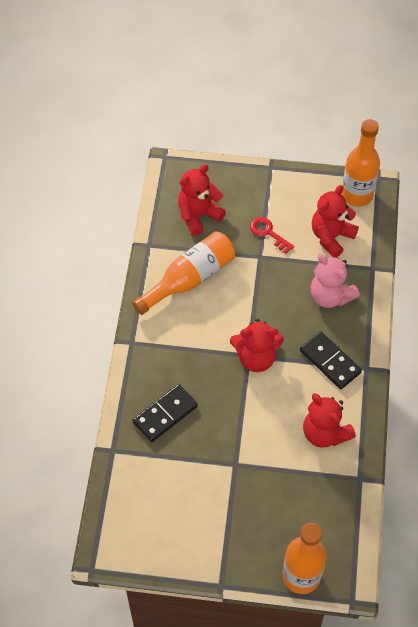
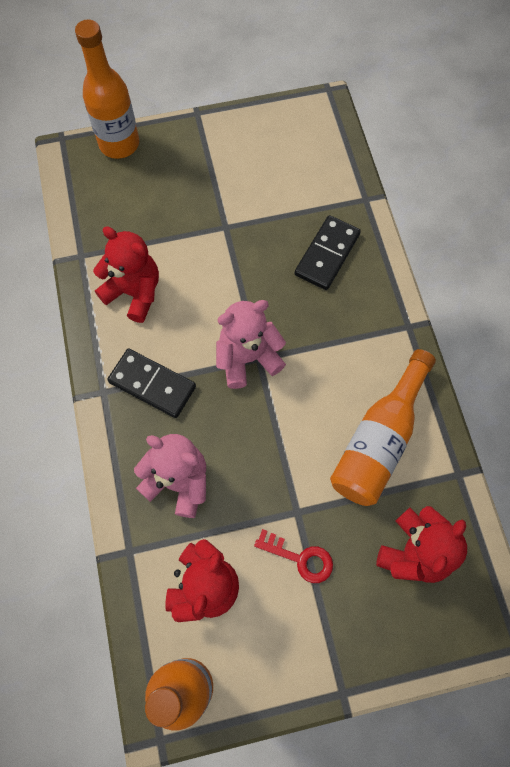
camera: 160 degrees right, 10 degrees up
red teddy bear [230,319,284,372] -> pink teddy bear [216,300,286,389]

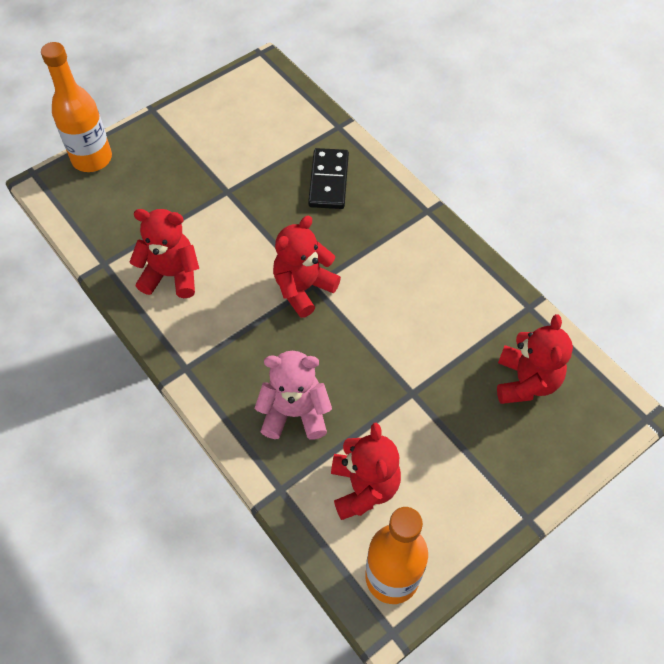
camera: 25 degrees left, 10 degrees down
black domino [107,348,196,418] -> none
pink teddy bear [216,300,286,389] -> red teddy bear [273,216,341,318]
red key [254,529,333,583] -> none
orange bottle [330,349,436,506] -> none

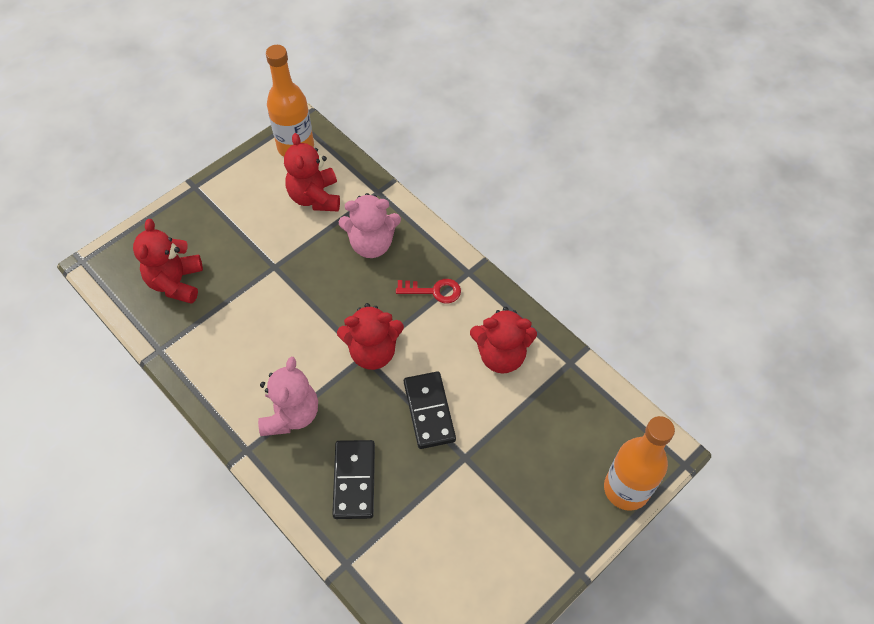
camera: 175 degrees right, 0 degrees up
red teddy bear [273,216,341,318] -> red teddy bear turned 45 degrees clockwise [337,303,404,370]
none -> pink teddy bear [258,357,318,436]
none -> red key [396,279,461,303]
none -> black domino [404,371,456,449]

